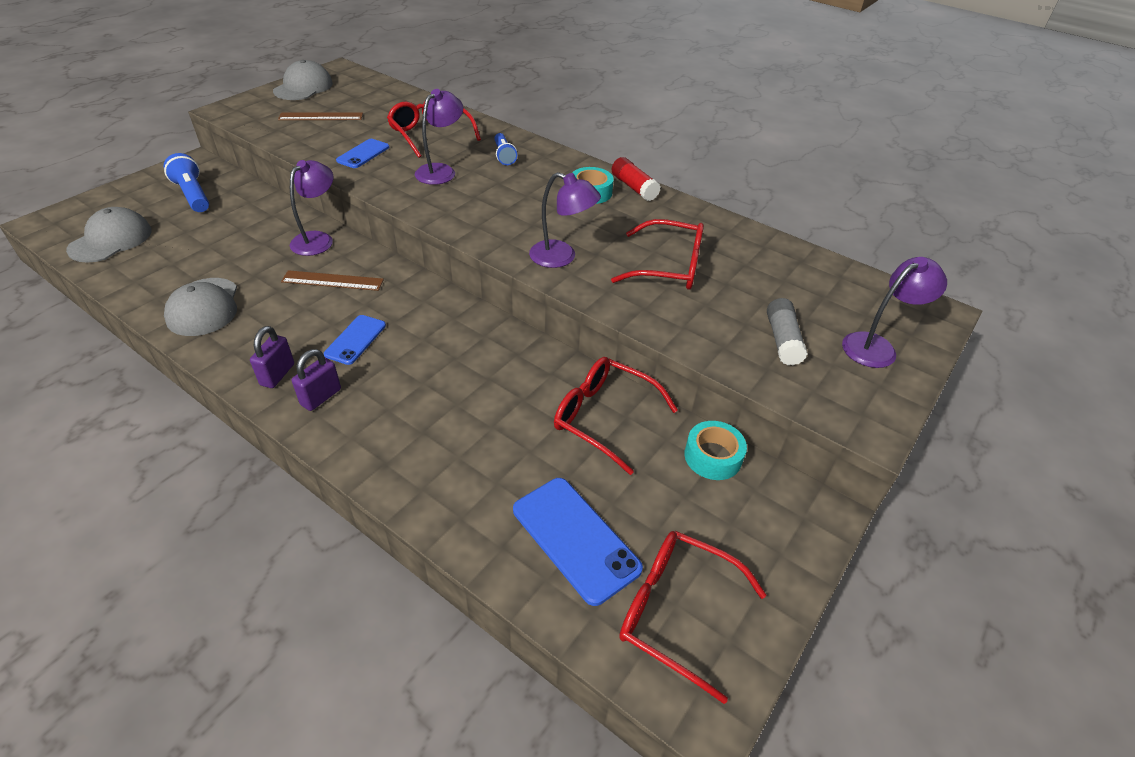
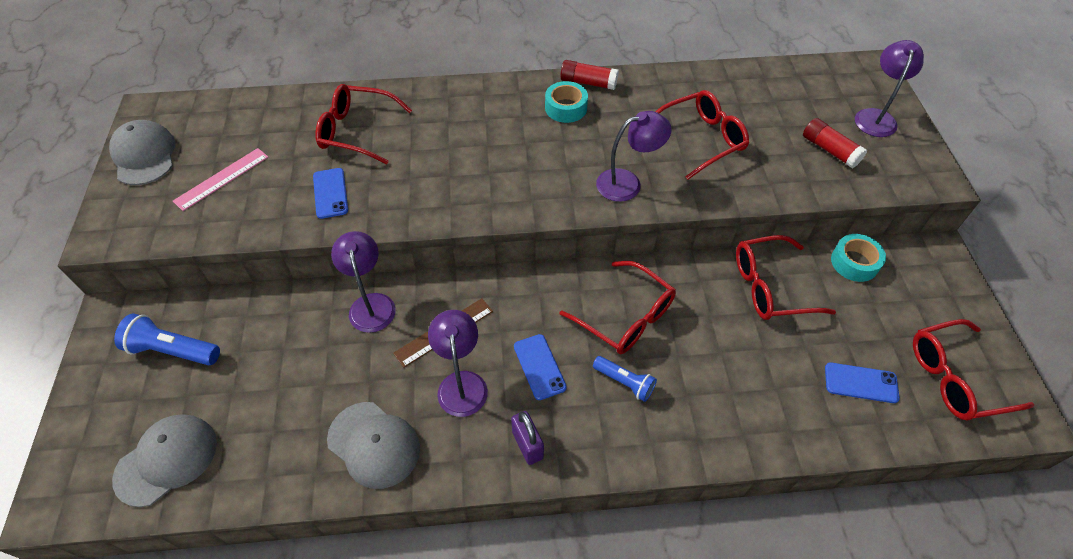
camera: 40 degrees left, 10 degrees up
grey cap [66,207,152,263] -> grey cap turned 60 degrees clockwise [112,415,217,507]
brown ruler [278,112,363,120] -> pink ruler [173,148,268,211]
purple padlock [292,349,341,411] -> none
purple lamp [415,89,463,185] -> purple lamp moved to [428,310,488,417]
blue flashlight [494,133,517,165] -> blue flashlight moved to [593,356,657,402]
blue phone [513,478,643,606] -> blue phone [825,362,900,403], size x0.62
grey glue stick [767,298,808,365] -> red glue stick [803,118,867,168]
none -> red glasses [560,261,676,354]

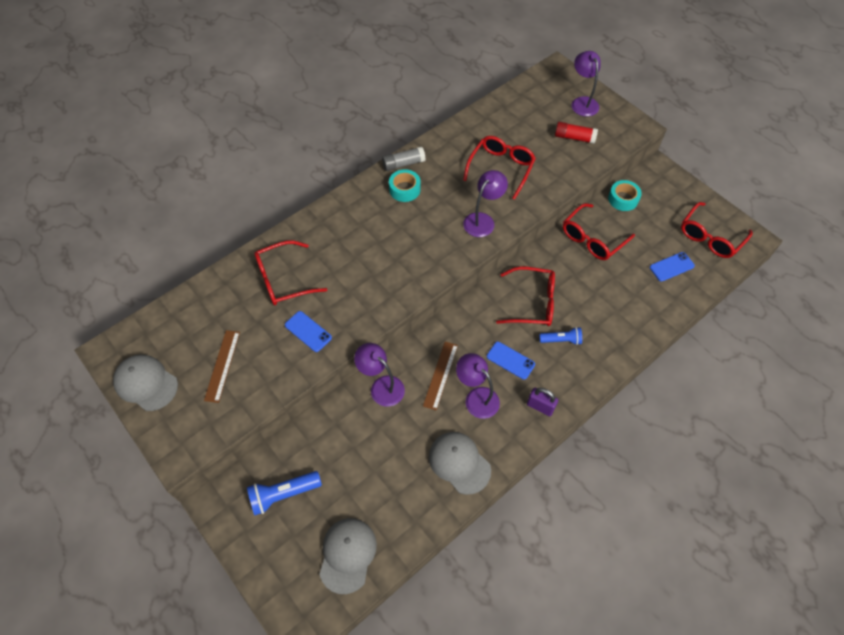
camera: 35 degrees left, 5 degrees up
pink ruler [173,148,268,211] -> brown ruler [204,330,240,403]
grey cap [327,402,420,489] -> grey cap turned 135 degrees counterclockwise [429,432,491,495]
red glue stick [561,60,619,90] -> grey glue stick [382,147,426,171]

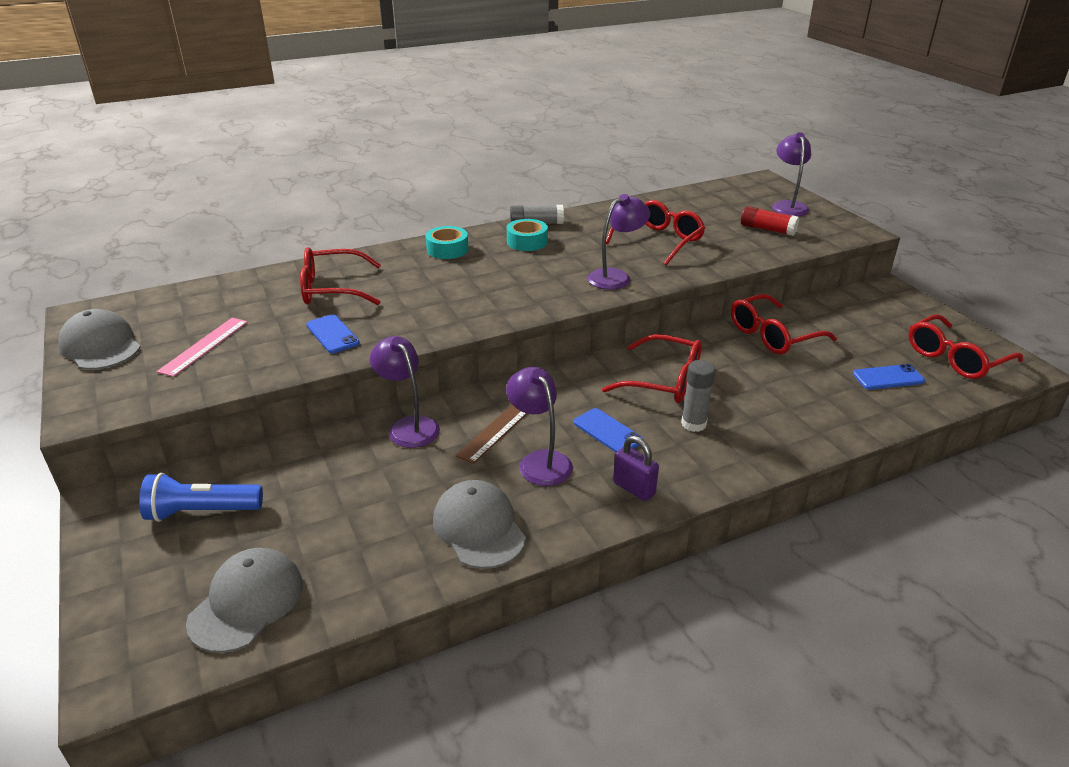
camera: 15 degrees right, 25 degrees down
brown ruler [204,330,240,403] -> pink ruler [157,318,248,377]
blue flashlight [539,327,582,345] -> grey glue stick [681,360,716,432]
turquoise tape [608,180,642,211] -> turquoise tape moved to [426,226,468,259]

